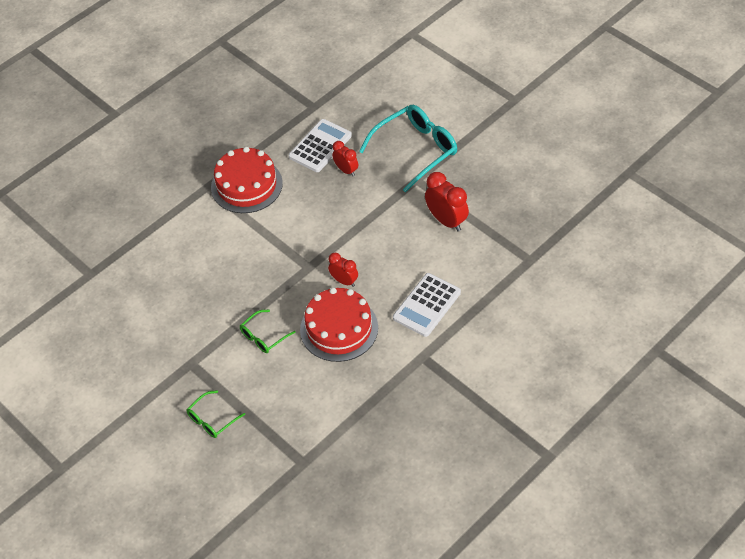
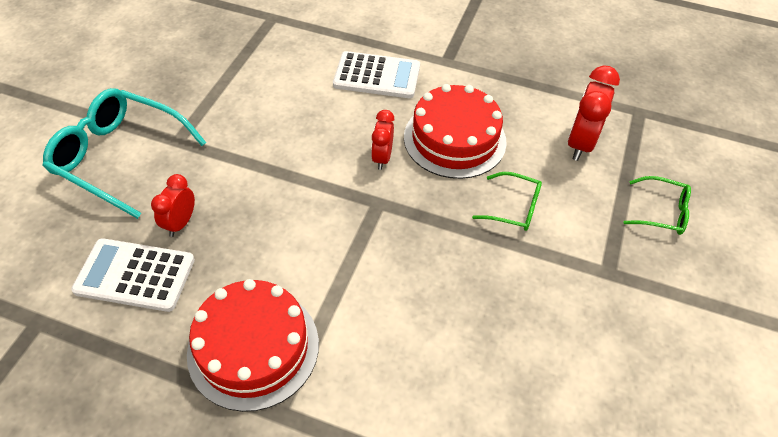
camera: 120 degrees left, 0 degrees up
red clock [425,172,469,232] -> red clock moved to [568,65,620,161]

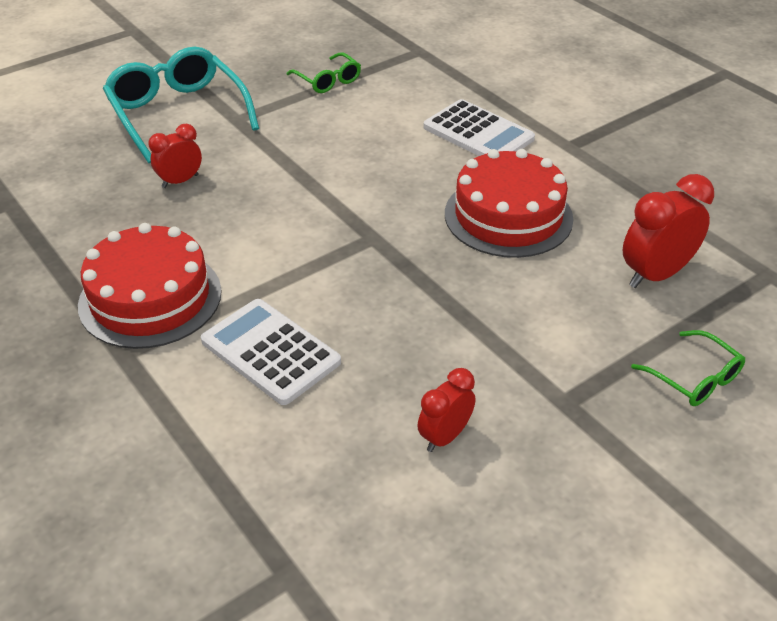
camera: 35 degrees right, 10 degrees down
white calculator [71,238,195,312] -> white calculator moved to [201,299,341,405]
red clock [371,110,394,170] -> red clock moved to [417,368,475,452]
green glasses [472,172,542,231] -> green glasses moved to [287,52,361,93]

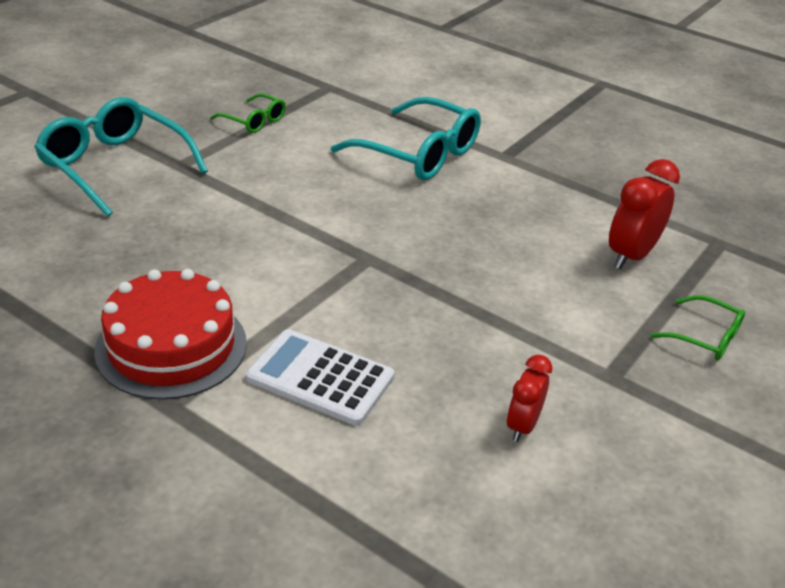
camera: 20 degrees left, 5 degrees down
red clock [148,124,202,188] -> none
white calculator [424,99,535,156] -> turquoise glasses [331,97,481,180]
red cake [445,149,573,258] -> none

